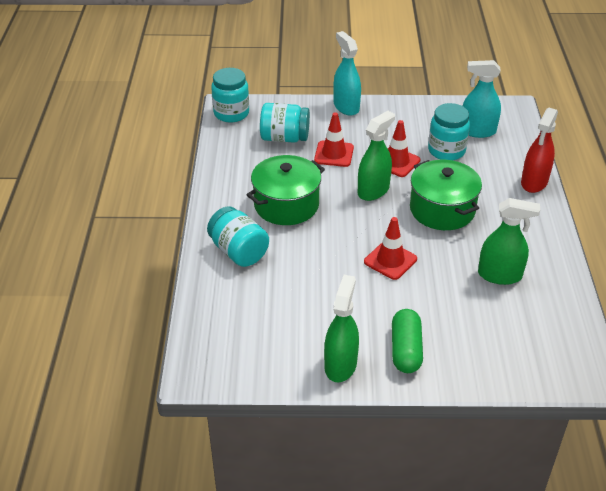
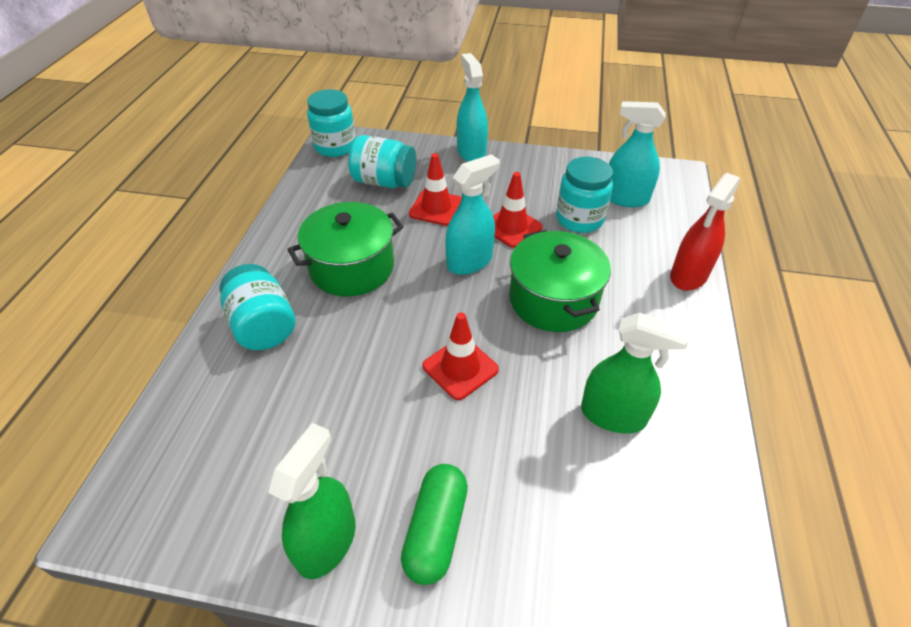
camera: 10 degrees right, 5 degrees up
green spray bottle [358,111,395,201] -> turquoise spray bottle [445,154,500,275]

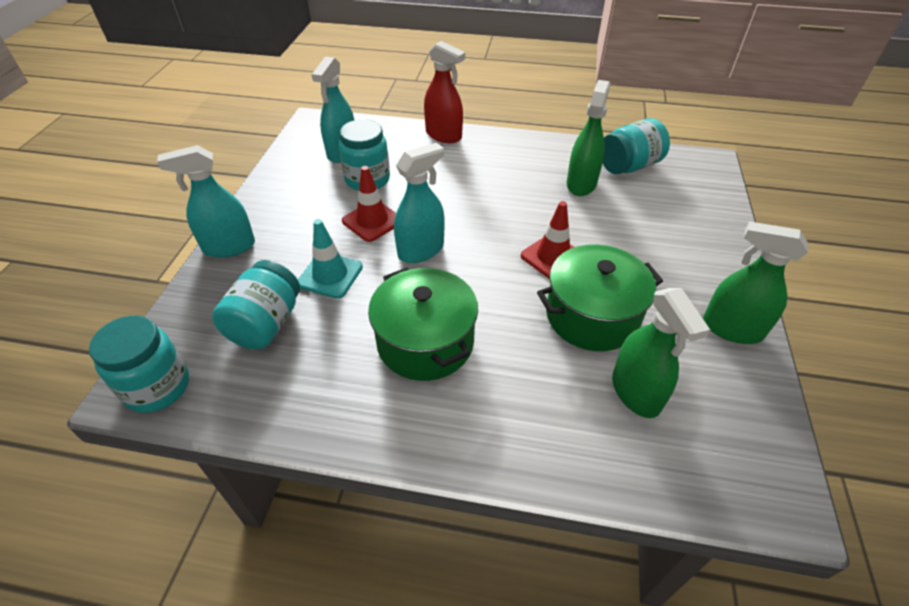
camera: 90 degrees left, 0 degrees up
turquoise jar [220,264,296,350] -> turquoise jar moved to [603,118,670,174]
green capsule [401,464,468,585] -> none
red traffic cone [409,153,462,226] -> turquoise traffic cone [298,219,363,298]
turquoise spray bottle [445,154,500,275] -> turquoise spray bottle turned 90 degrees clockwise [394,143,445,263]
green pot [509,230,611,332] -> green pot moved to [537,244,663,351]
none -> green spray bottle [612,288,710,418]

